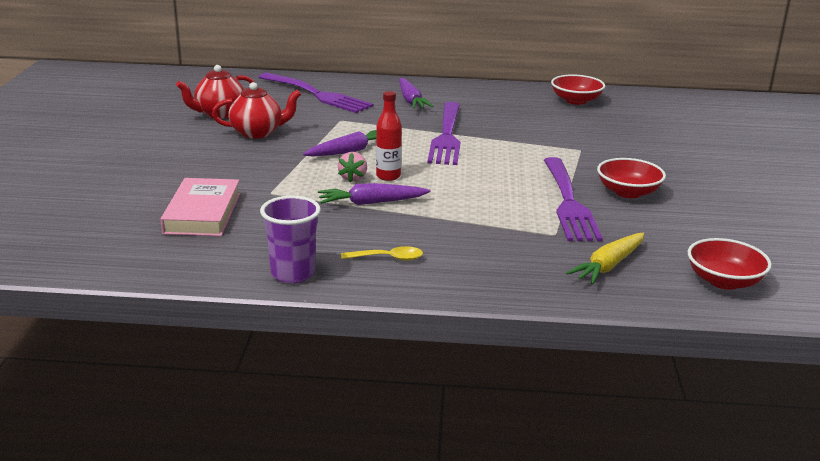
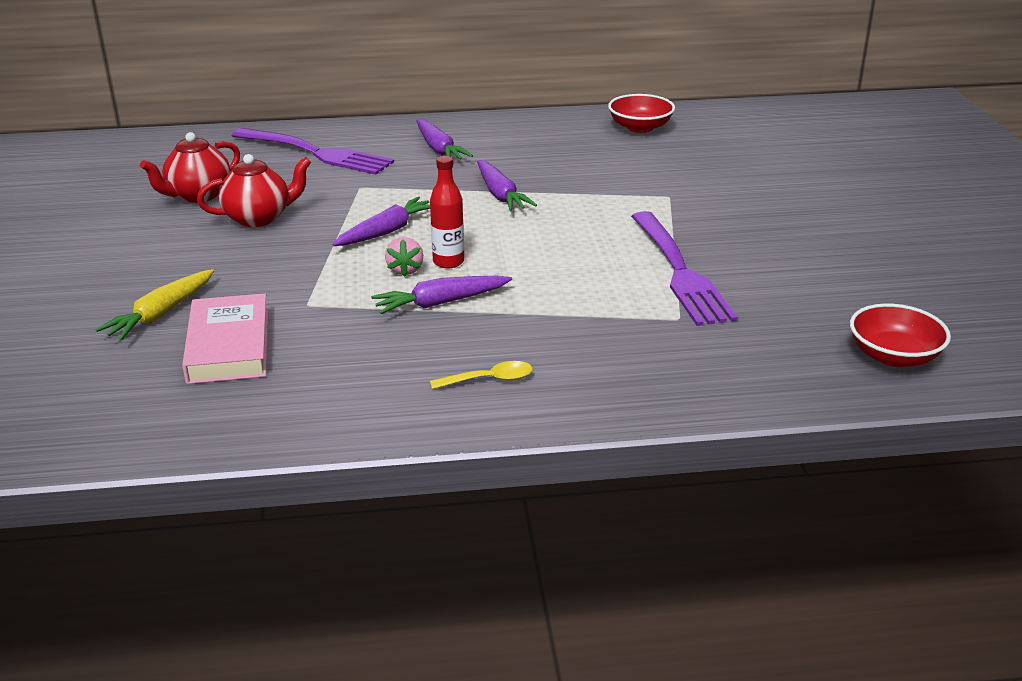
camera: 10 degrees left, 5 degrees up
purple cup [260,196,321,283] -> none
purple fork [427,102,460,165] -> purple carrot [477,160,537,211]
yellow carrot [566,233,644,285] -> yellow carrot moved to [96,269,214,340]
red bowl [597,158,666,198] -> none

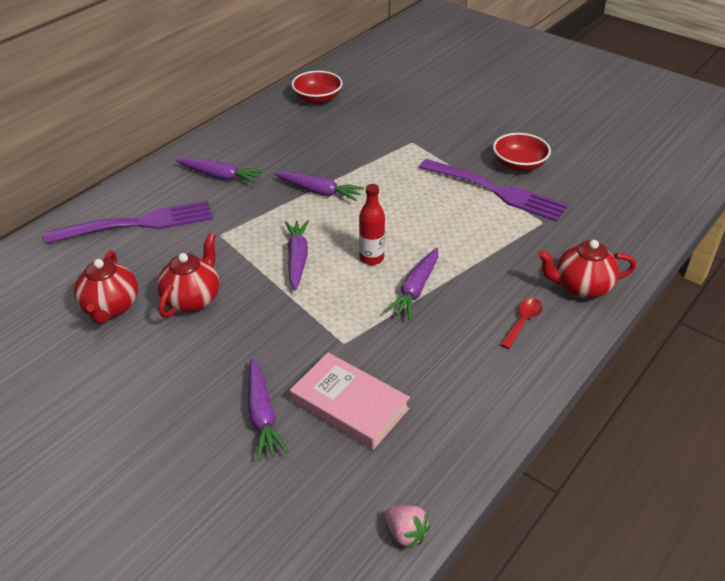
camera: 45 degrees left, 10 degrees up
yellow carrot [96,269,214,340] -> purple carrot [248,359,289,460]
pink strawberry [385,237,423,277] -> pink strawberry moved to [385,506,430,549]
yellow spoon [430,361,532,389] -> red spoon [500,298,542,349]
red bowl [850,303,951,367] -> red bowl moved to [493,133,551,171]
none -> red teapot [538,240,636,299]

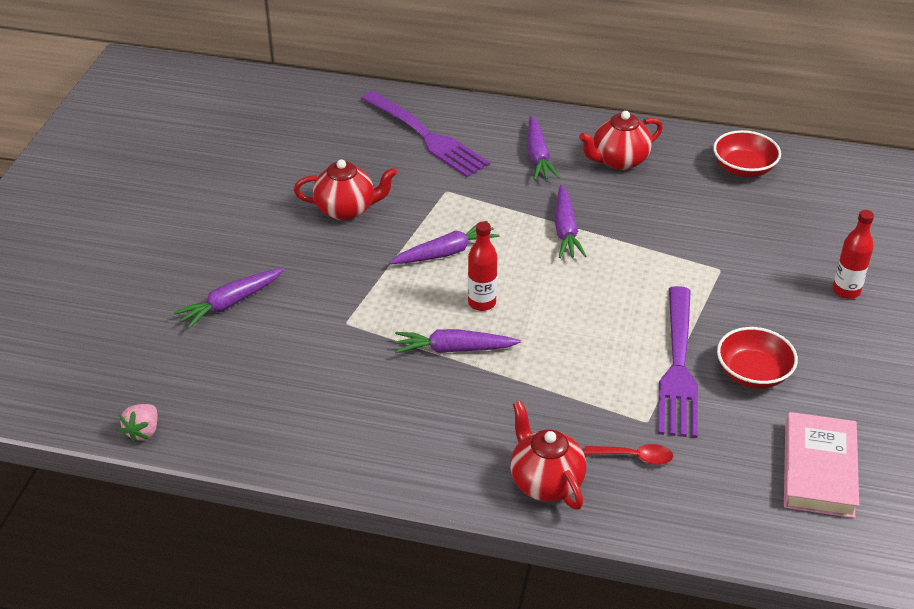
camera: 65 degrees right, 0 degrees up
red teapot [74,250,138,324] -> red teapot moved to [579,111,663,170]
pink book [290,352,410,450] -> pink book moved to [784,412,859,518]
red spoon [500,298,542,349] -> red spoon moved to [584,444,673,465]
none -> red bottle [833,210,874,299]

